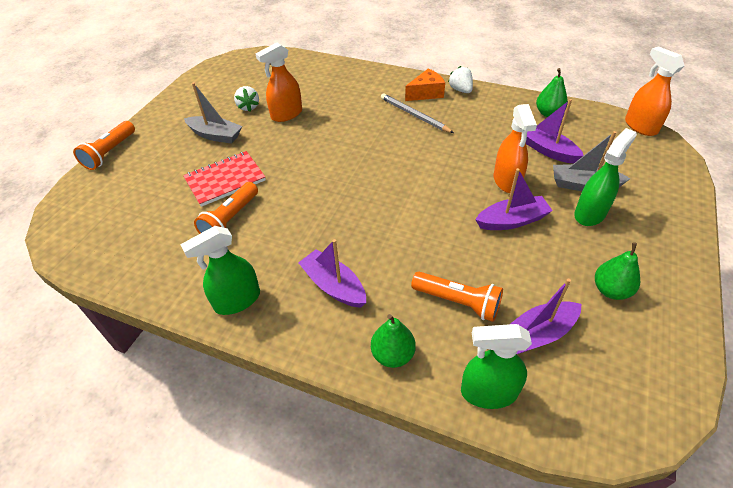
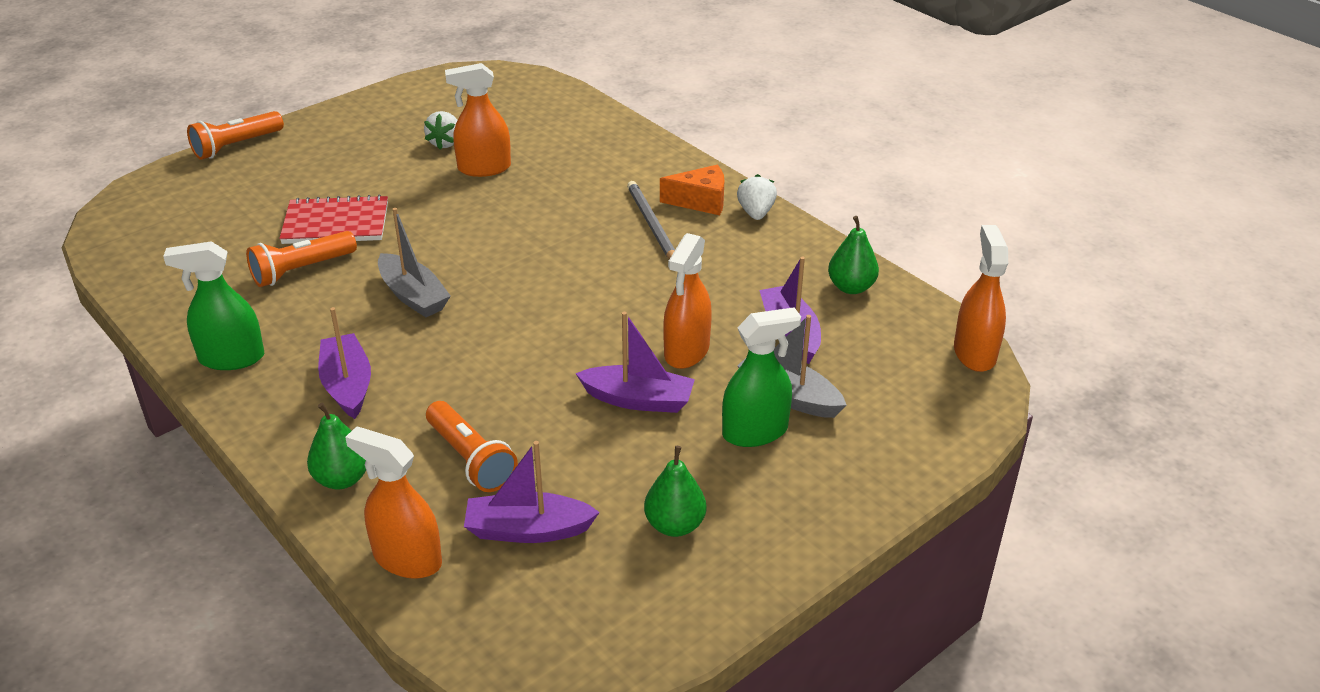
camera: 25 degrees right, 10 degrees down
grey boat [184,82,242,144] -> grey boat moved to [378,208,451,317]
green spray bottle [461,324,532,409] -> orange spray bottle [345,426,442,579]

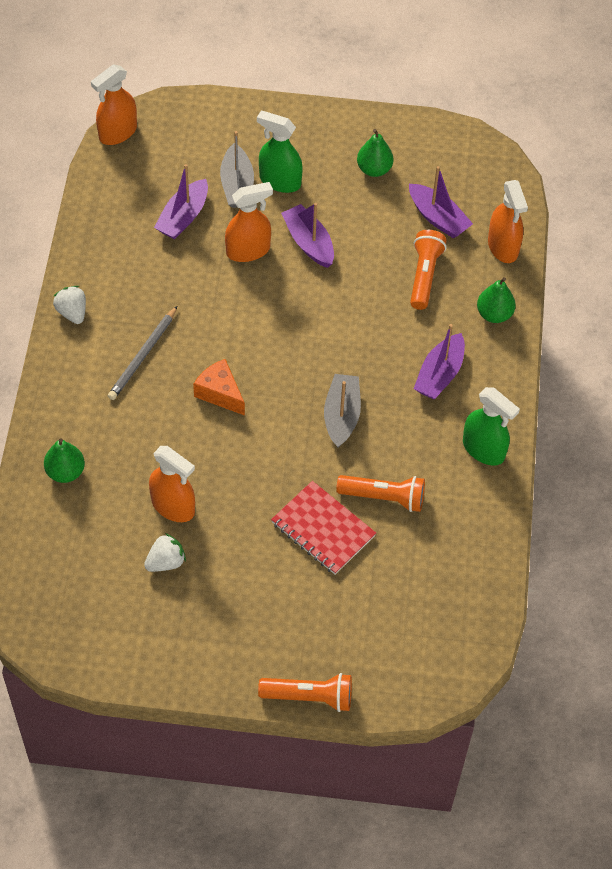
camera: 135 degrees left, 20 degrees up
orange cheese [660,165,725,215] -> orange cheese moved to [193,359,245,416]
white strawberry [737,174,777,220] -> white strawberry turned 105 degrees clockwise [53,286,86,324]
green pear [828,216,879,294] -> green pear moved to [44,438,85,483]

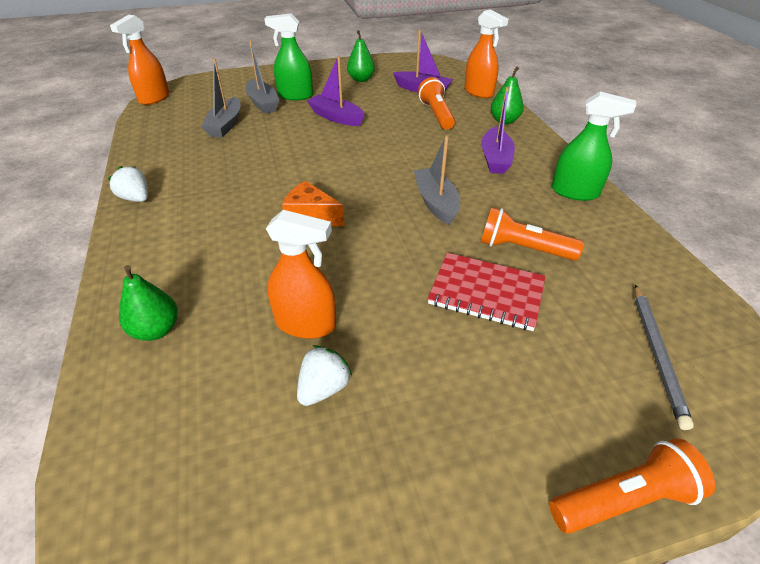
camera: 20 degrees left, 15 degrees down
grey pencil [108,306,177,400] -> grey pencil moved to [635,284,694,430]
purple boat [154,164,208,239] -> grey boat [201,58,240,138]
orange spray bottle [225,182,273,262] -> none
orange flashlight [336,475,425,512] -> orange flashlight turned 150 degrees counterclockwise [481,207,584,260]

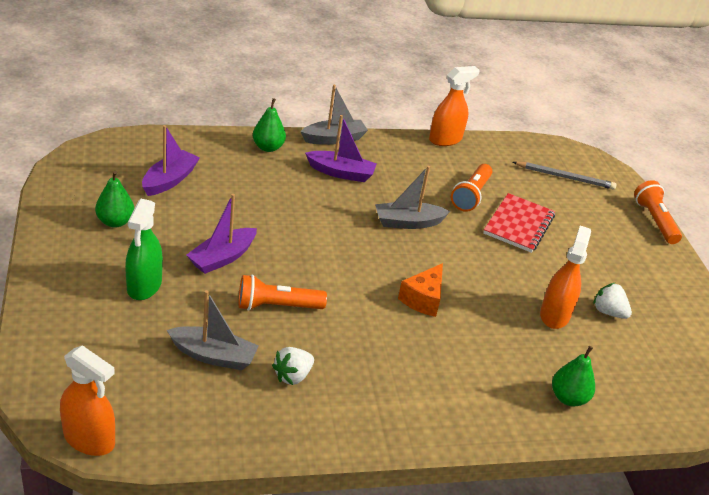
camera: 90 degrees left, 5 degrees down
white strawberry [108,166,148,202] -> white strawberry moved to [272,347,314,385]
grey boat [245,40,279,114] -> grey boat moved to [300,85,368,145]
orange flashlight [418,77,455,130] -> orange flashlight moved to [238,274,327,311]
orange spray bottle [464,10,508,98] -> orange spray bottle moved to [429,66,480,146]
green spray bottle [552,92,636,201] -> none

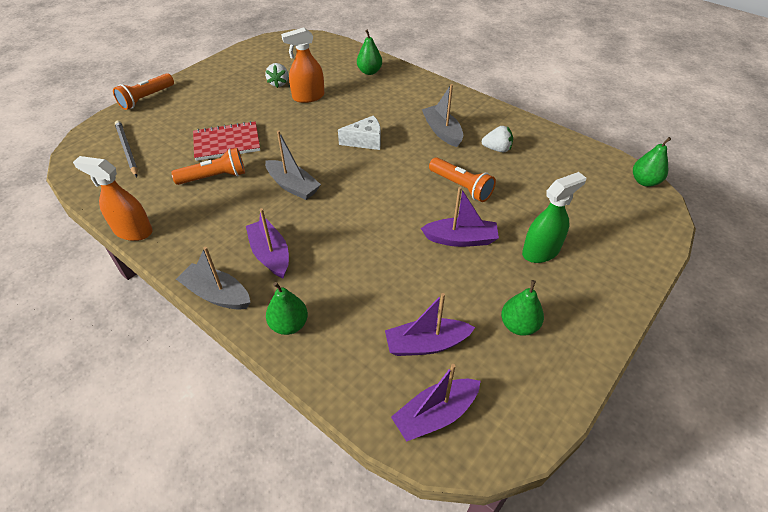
camera: 125 degrees left, 10 degrees up
orange spray bottle [60,345,115,456] -> green pear [633,137,671,187]
grey boat [167,290,259,370] -> grey boat moved to [422,84,463,147]
orange cheese [398,263,443,317] -> white cheese [338,116,381,150]
none -> purple boat [391,364,481,442]

